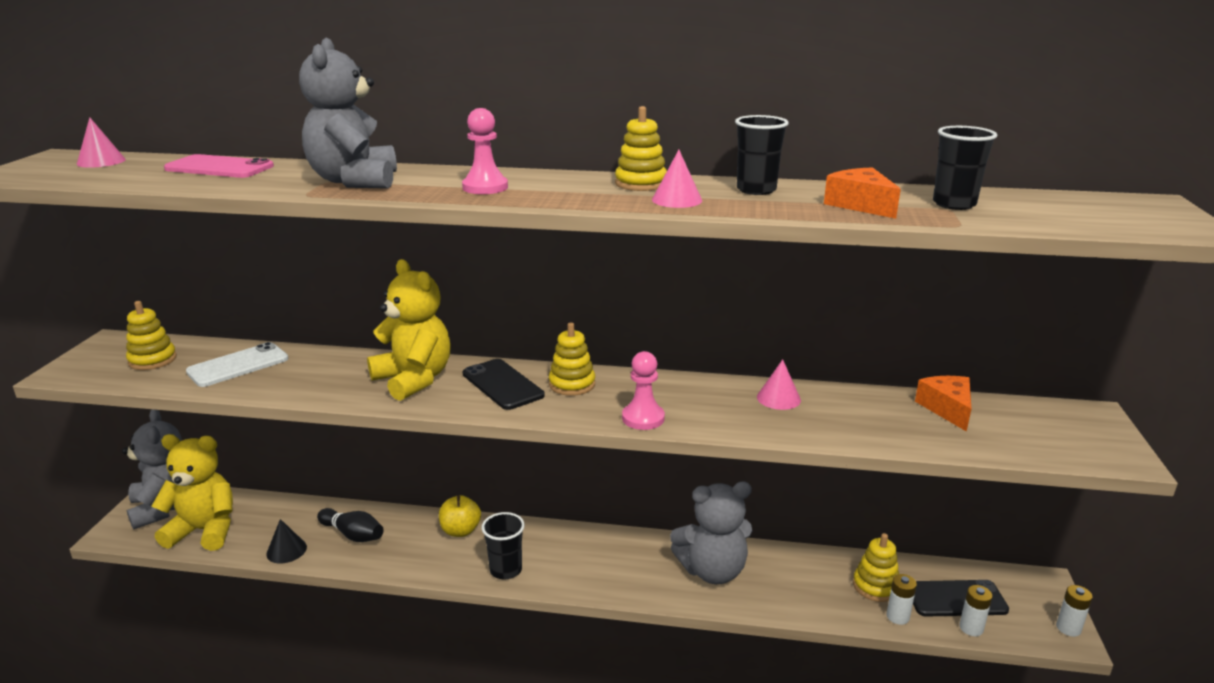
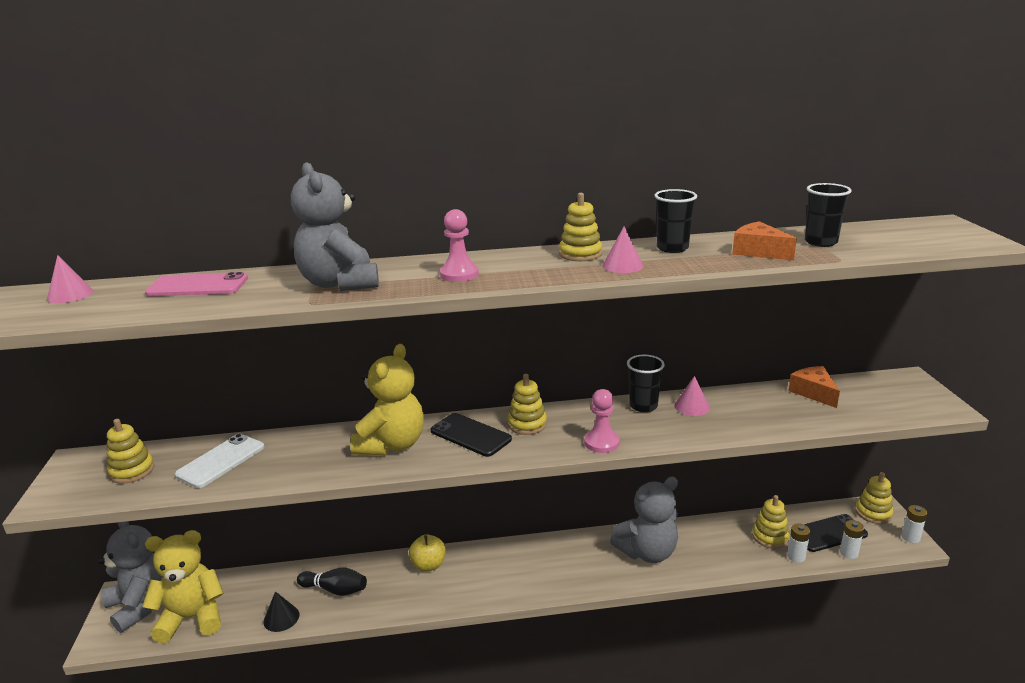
camera: 15 degrees left, 0 degrees up
yellow teddy bear [367,259,451,401] -> yellow teddy bear turned 75 degrees clockwise [350,344,424,455]
black cup [482,512,525,580] -> black cup moved to [627,355,665,412]
none -> yellow stacking toy [855,472,893,524]

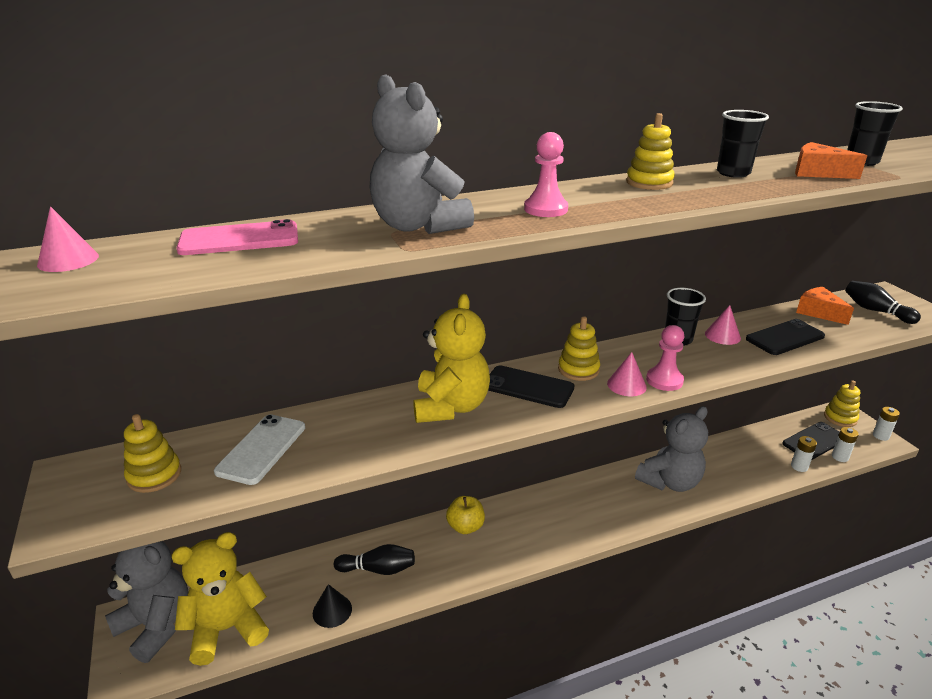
camera: 15 degrees left, 5 degrees up
pink cone [602,226,643,273] -> pink cone moved to [607,352,647,396]
yellow stacking toy [752,495,790,549] -> none
none -> black phone [746,319,825,355]
none -> black bowling pin [845,281,921,324]

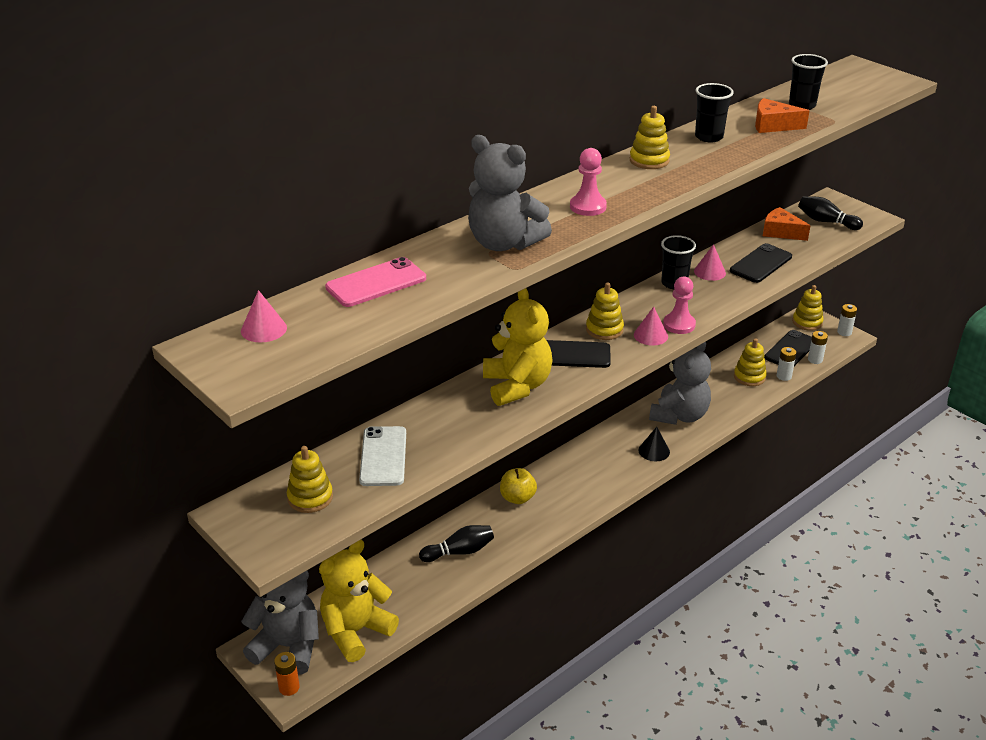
camera: 20 degrees left, 5 degrees up
black cone [313,584,352,628] -> black cone moved to [639,427,670,461]
none -> orange battery [274,652,300,696]
none -> yellow stacking toy [734,338,767,386]

